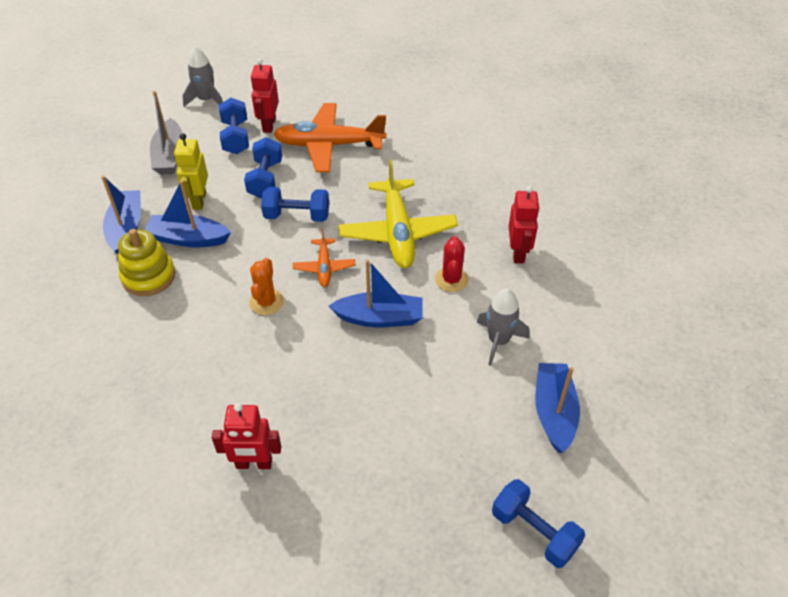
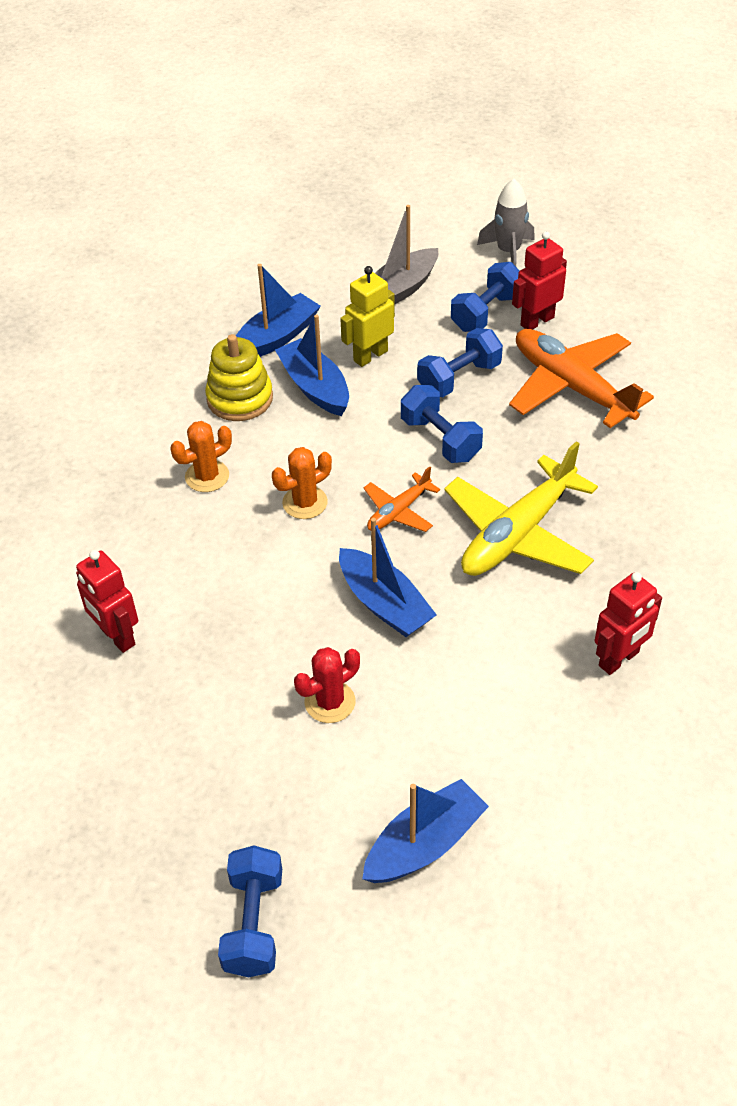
camera: 50 degrees right, 0 degrees up
red cactus [435,236,469,292] -> red cactus moved to [294,647,360,723]
grey rocket [477,288,530,366] -> none
none -> orange cactus [170,421,232,492]

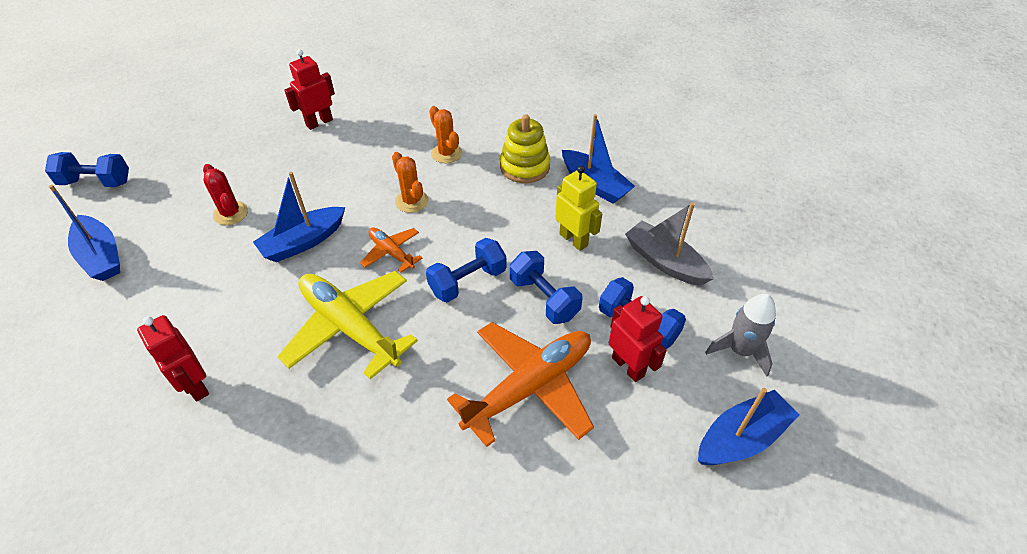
camera: 90 degrees right, 0 degrees up
blue boat [275,314,349,416] -> blue boat moved to [698,388,799,465]

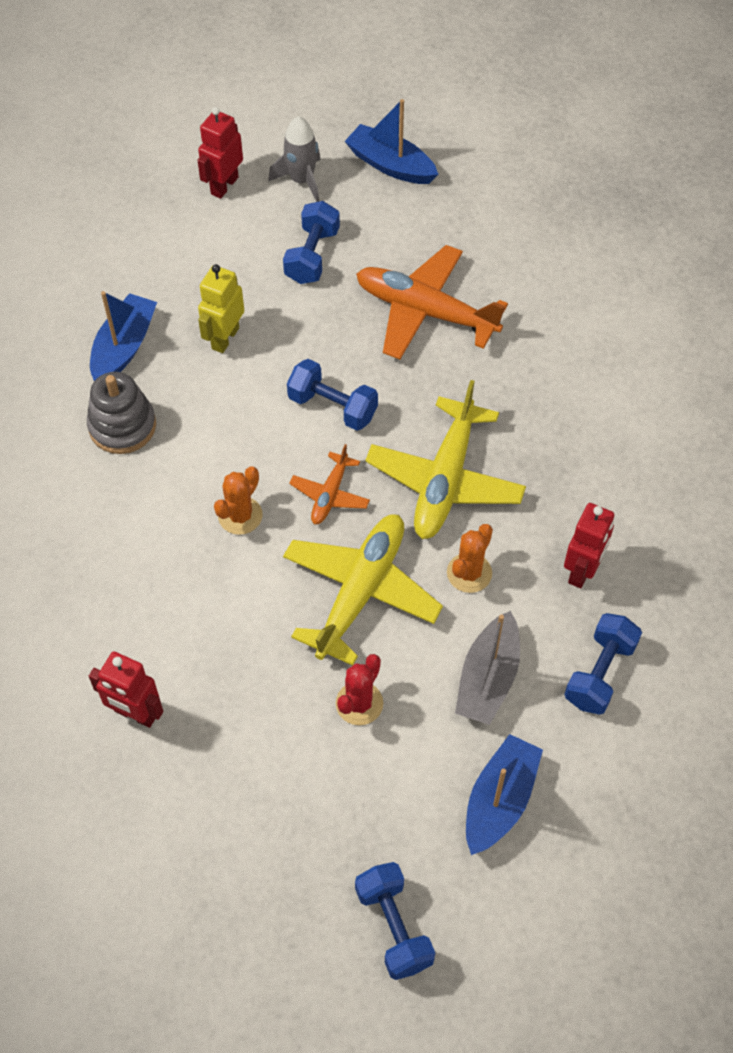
camera: 115 degrees left, 10 degrees up
blue boat [253,172,345,262] -> yellow plane [283,514,443,666]
orange cactus [429,106,462,163] -> orange cactus moved to [447,524,493,593]
yellow stacking toy [500,114,550,183] -> grey stacking toy [87,372,156,454]
blue dumbbell [510,251,582,324] -> blue dumbbell moved to [564,613,642,715]
red robot [609,296,667,382] -> red robot moved to [197,107,243,199]
grey boat [625,202,714,286] -> grey boat moved to [455,611,520,725]

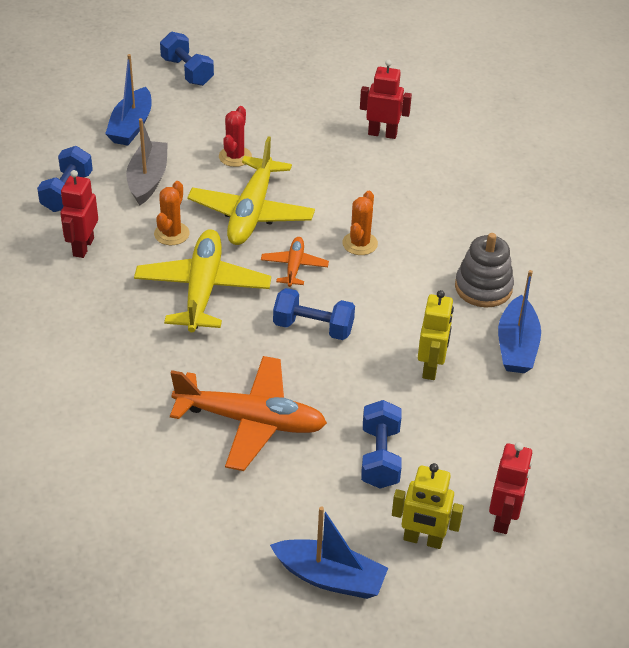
camera: 165 degrees right, 15 degrees down
grey rocket [268,116,321,202] -> yellow robot [392,463,464,549]

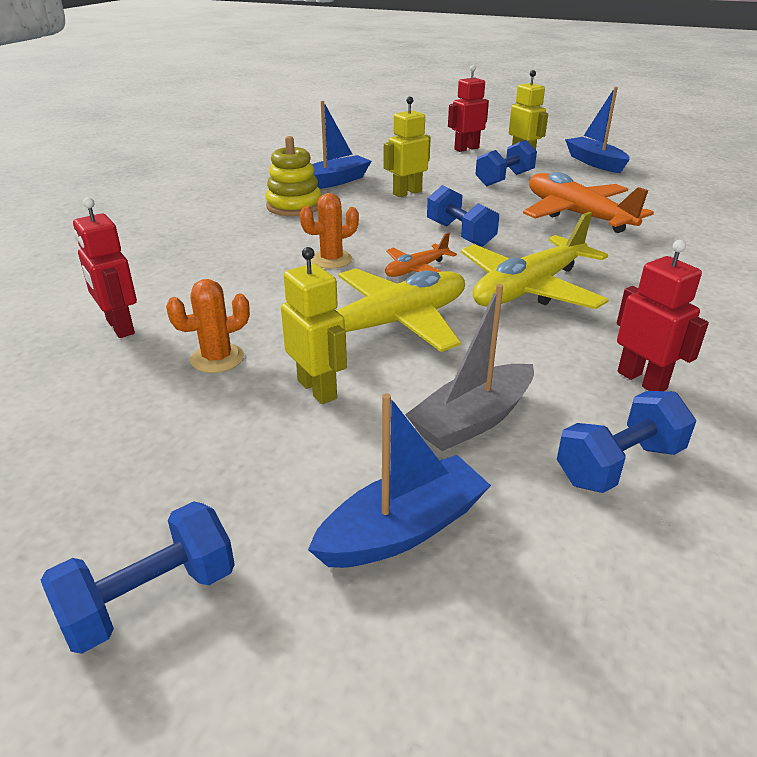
camera: 135 degrees left, 10 degrees down
red robot [60,170,98,258] -> red robot turned 90 degrees counterclockwise [617,240,709,391]
orange cactus [154,181,190,245] -> orange cactus moved to [166,279,250,373]
blue dumbbell [160,32,214,86] -> blue dumbbell turned 45 degrees clockwise [41,501,235,654]
red cactus [219,106,252,167] -> yellow robot [281,247,347,404]
grey stacking toy [455,233,514,307] -> yellow stacking toy [265,136,322,216]

